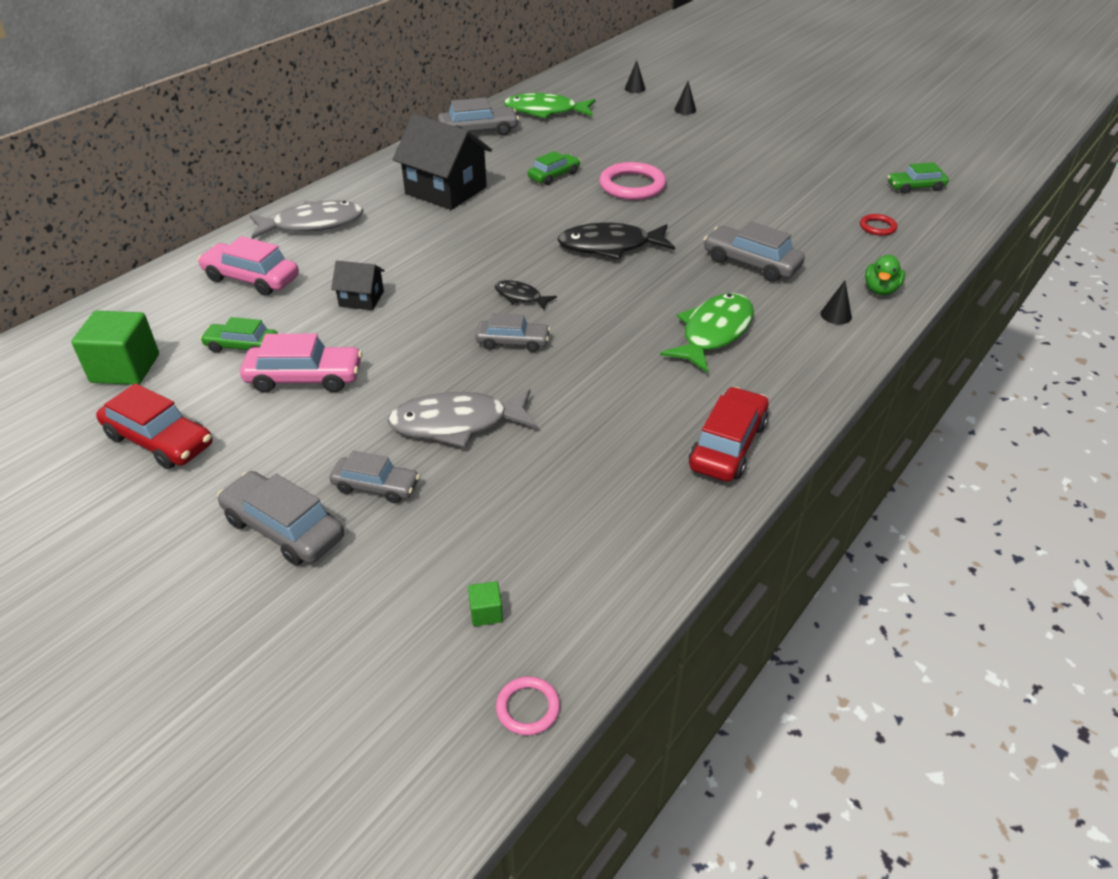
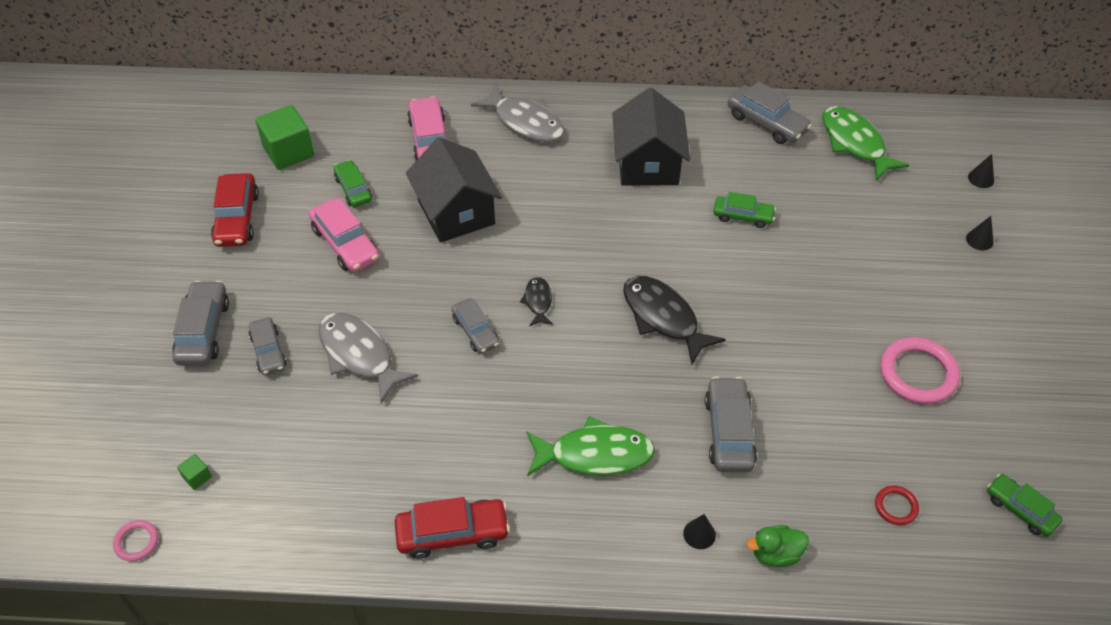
camera: 55 degrees right, 10 degrees up
black house [331,261,385,310] -> black house [406,137,502,243], size x1.98
pink ring [599,162,666,200] -> pink ring moved to [880,337,960,404]

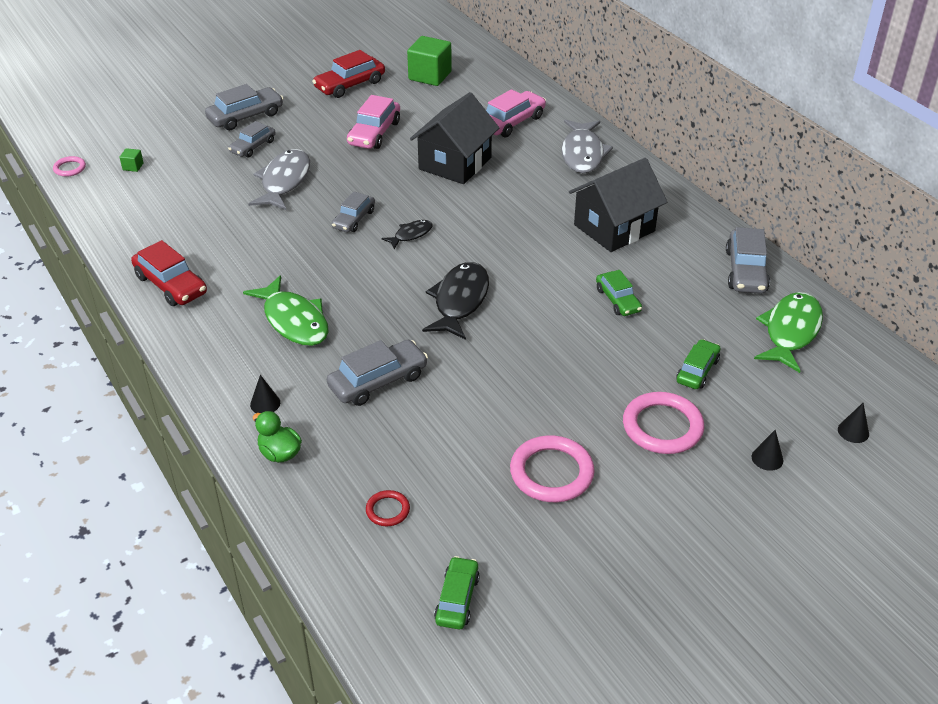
camera: 55 degrees right, 10 degrees down
green car [334,160,372,207] -> green car moved to [676,339,721,389]
none -> pink ring [623,392,704,454]

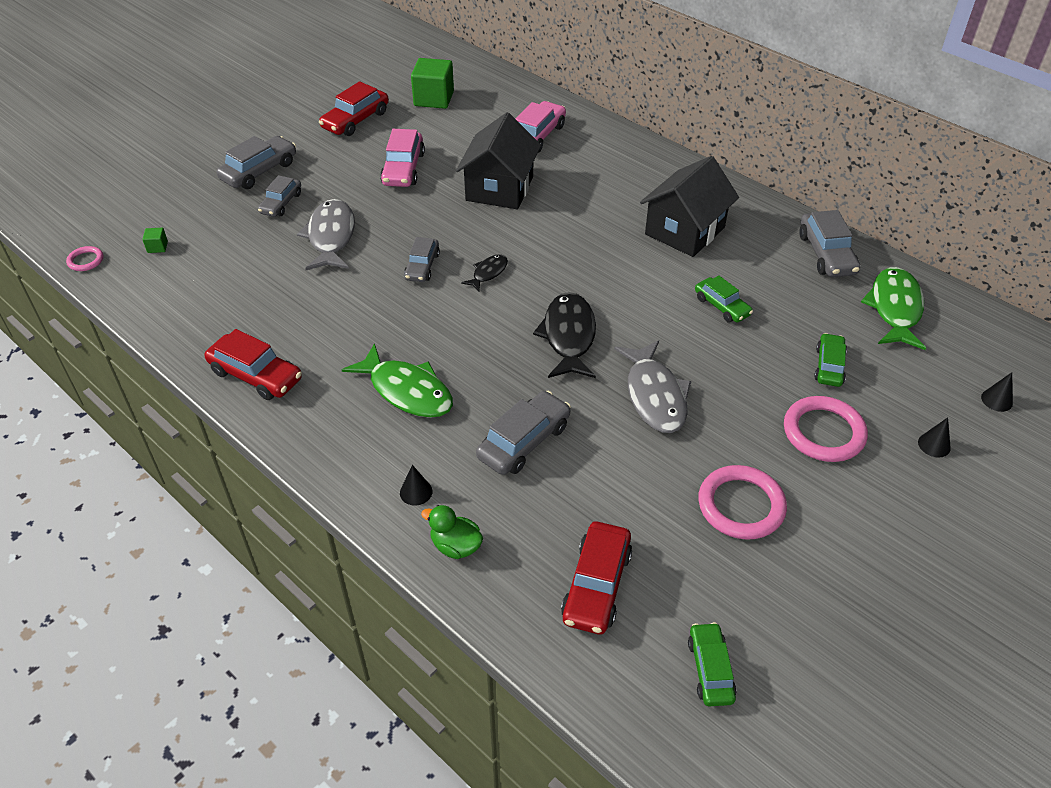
camera: 15 degrees left, 5 degrees up
red ring [366,490,410,526] -> red car [561,522,632,634]
grey fish [561,120,613,173] -> grey fish moved to [614,341,691,433]

